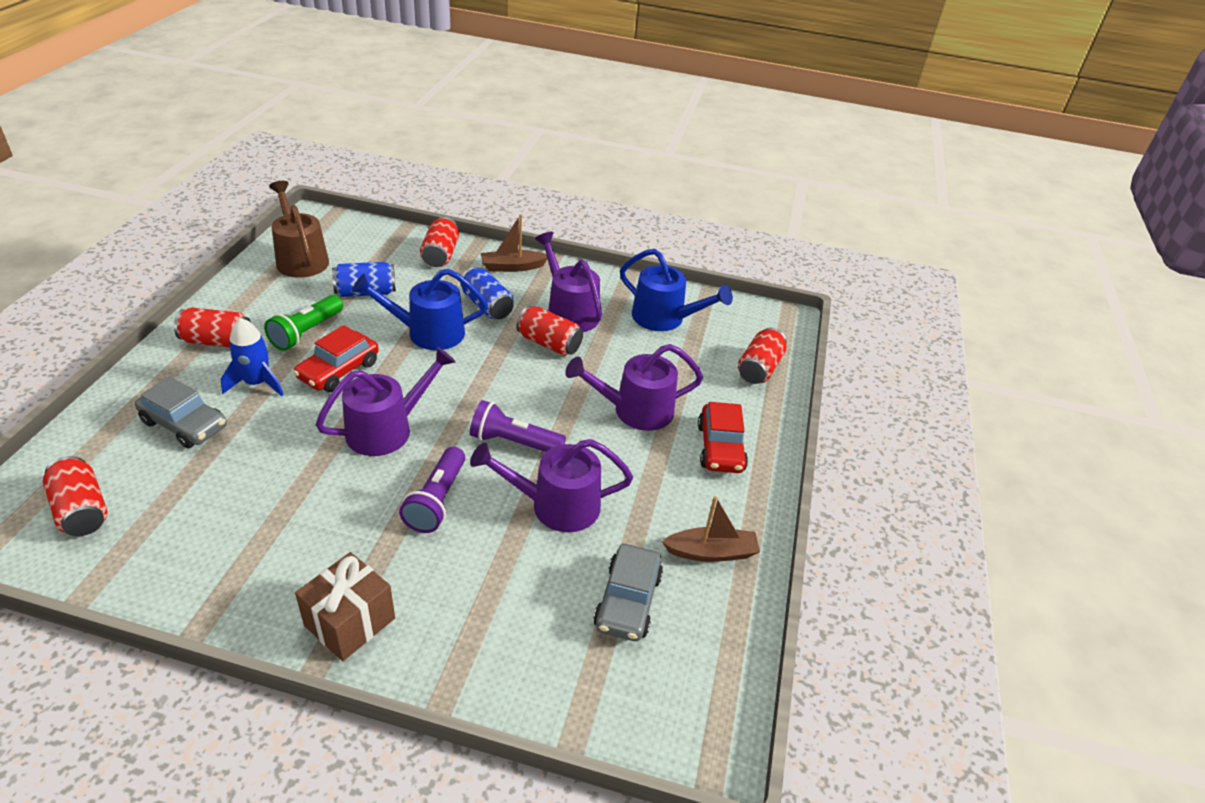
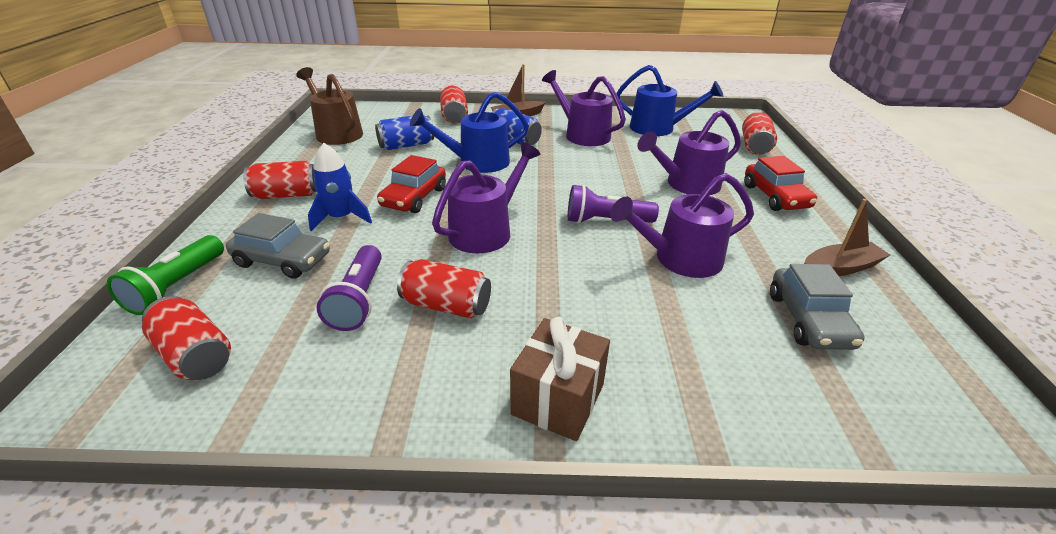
camera: 10 degrees left, 5 degrees down
green flashlight [264,295,343,351] -> green flashlight moved to [107,235,224,315]
purple flashlight [399,447,465,533] -> purple flashlight moved to [316,245,382,331]
red can [516,306,583,356] -> red can moved to [397,259,491,318]

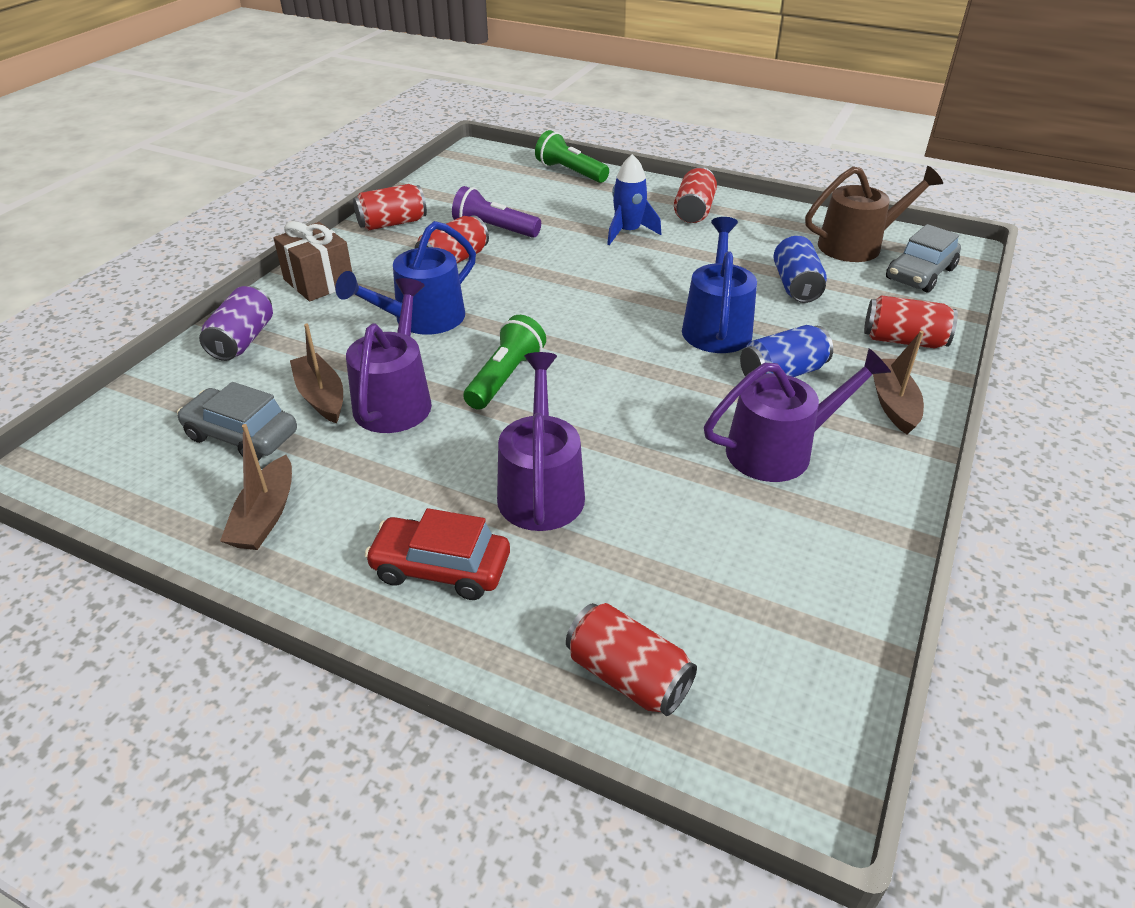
camera: 115 degrees right, 5 degrees up
red can [142,296,231,380] -> red can moved to [353,184,427,230]
grey car [226,213,330,279] -> grey car moved to [886,224,961,293]
red car [377,155,446,213] -> none
purple watering can [432,142,541,254] -> none
purple flashlight [568,184,659,224] -> green flashlight [463,315,546,410]
blue watering can [616,65,723,136] -> blue watering can moved to [335,221,476,335]
none -> purple can [199,286,273,361]
none -> brown boat [290,323,343,424]

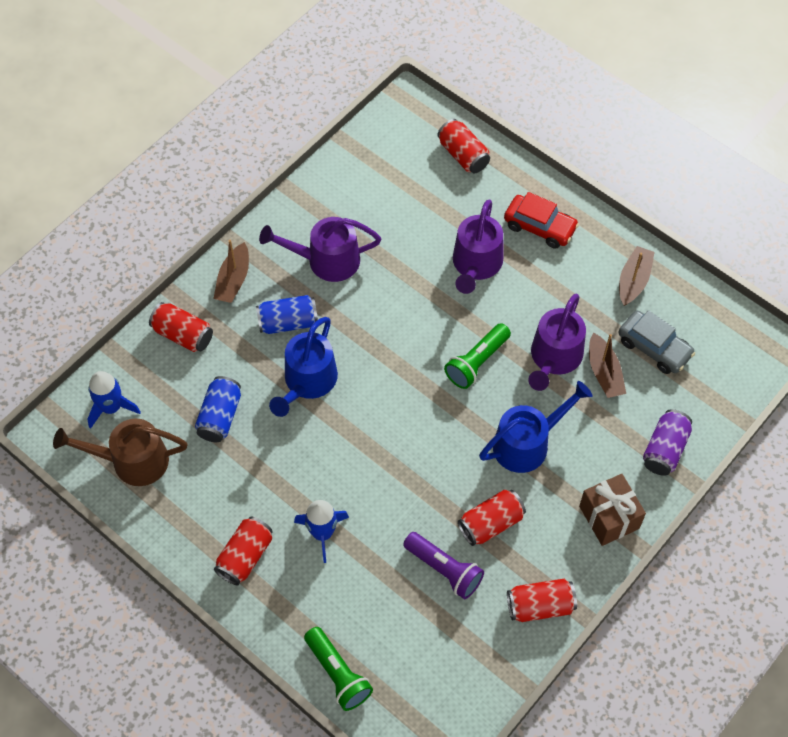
camera: 165 degrees left, 20 degrees up
grey car [886,224,961,293] -> blue rocket [87,371,141,429]

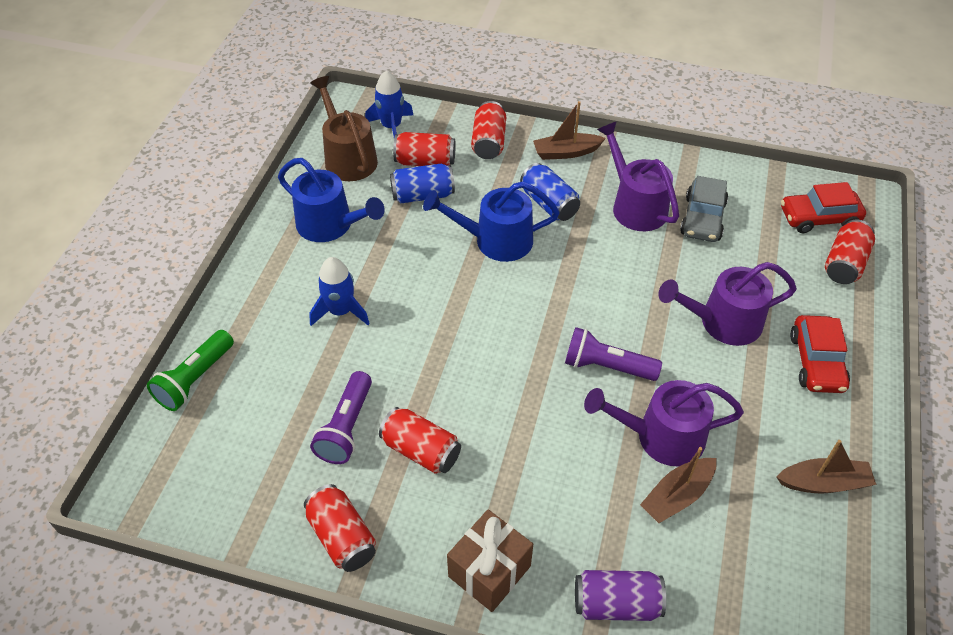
camera: 65 degrees right, 10 degrees down
red can [214,516,273,586] -> red can moved to [393,132,456,166]
green flashlight [444,323,511,389] -> purple flashlight [565,327,662,381]
blue watering can [479,381,592,473] -> blue watering can moved to [278,158,385,242]
grey car [619,310,695,374] -> grey car moved to [680,176,728,242]
none -> red car [781,182,866,233]

